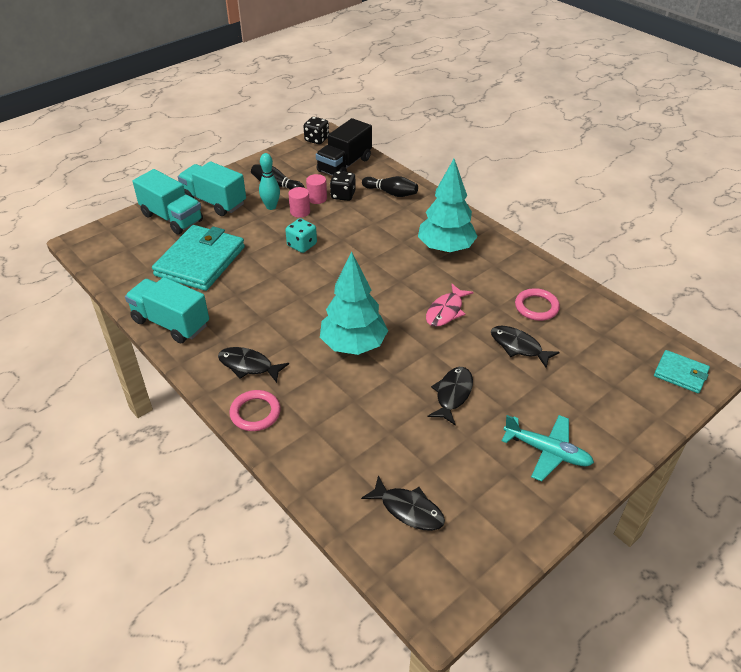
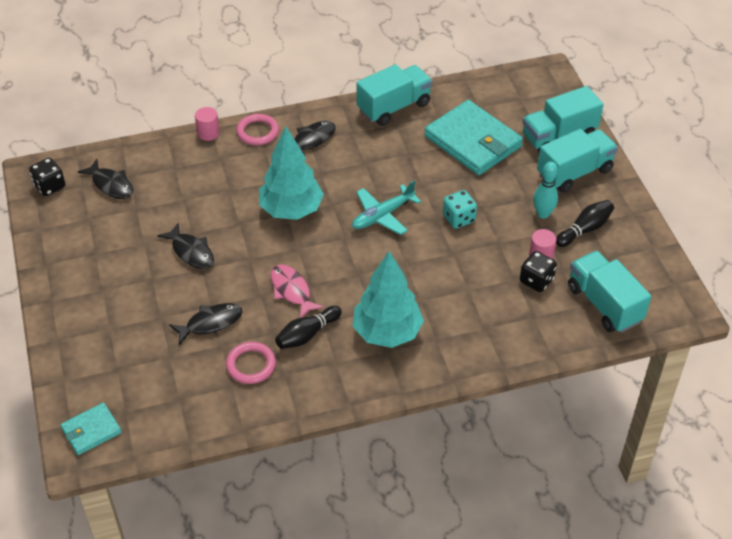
camera: 115 degrees right, 5 degrees up
pink cylinder [289,187,310,218] -> pink cylinder moved to [195,107,220,141]
black dice [304,117,329,144] -> black dice moved to [29,158,65,196]
black truck [316,118,372,176] -> turquoise truck [568,251,651,333]
black fish [361,475,445,531] -> black fish turned 105 degrees counterclockwise [78,159,133,199]
black bowling pin [362,176,418,197] -> black bowling pin moved to [275,306,342,349]
turquoise plane [502,415,594,482] -> turquoise plane moved to [352,180,421,235]

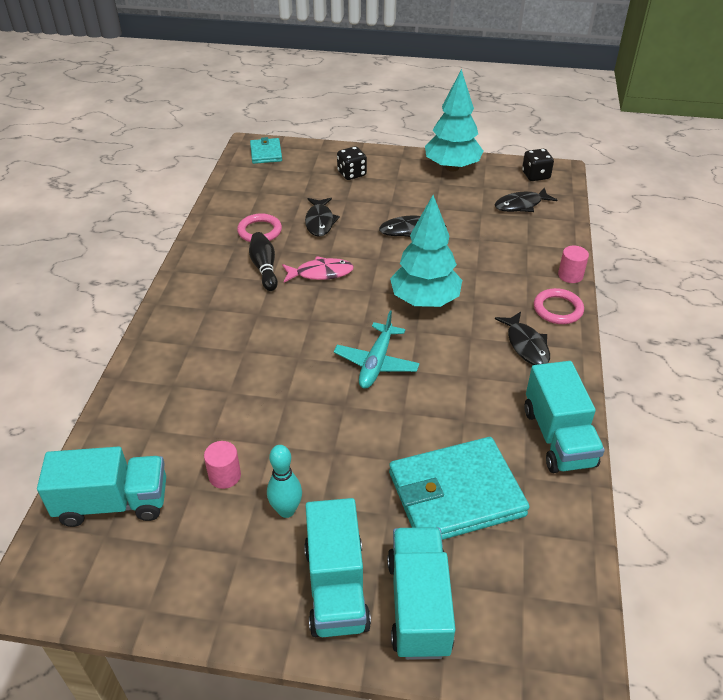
camera: 115 degrees right, 5 degrees down
turquoise plane [352,180,421,235] -> turquoise plane turned 150 degrees counterclockwise [334,311,420,388]
turquoise tree [353,251,424,348] -> turquoise tree moved to [425,69,483,172]
turquoise dice [443,190,477,229] -> none
black dice [520,251,557,292] -> black dice moved to [337,146,367,180]
black bowling pin [556,200,614,247] -> none

